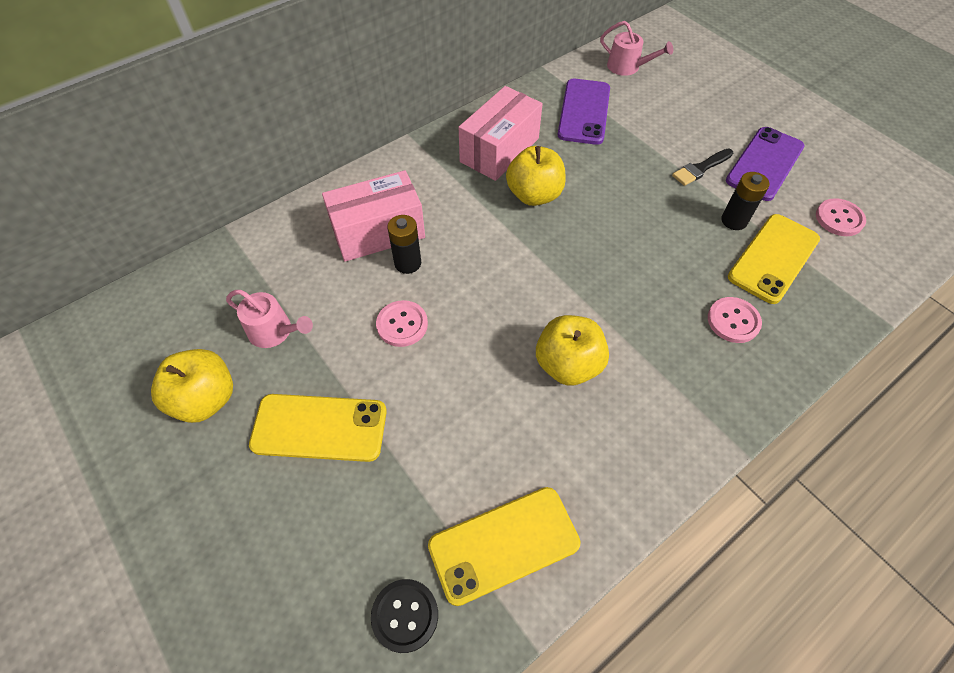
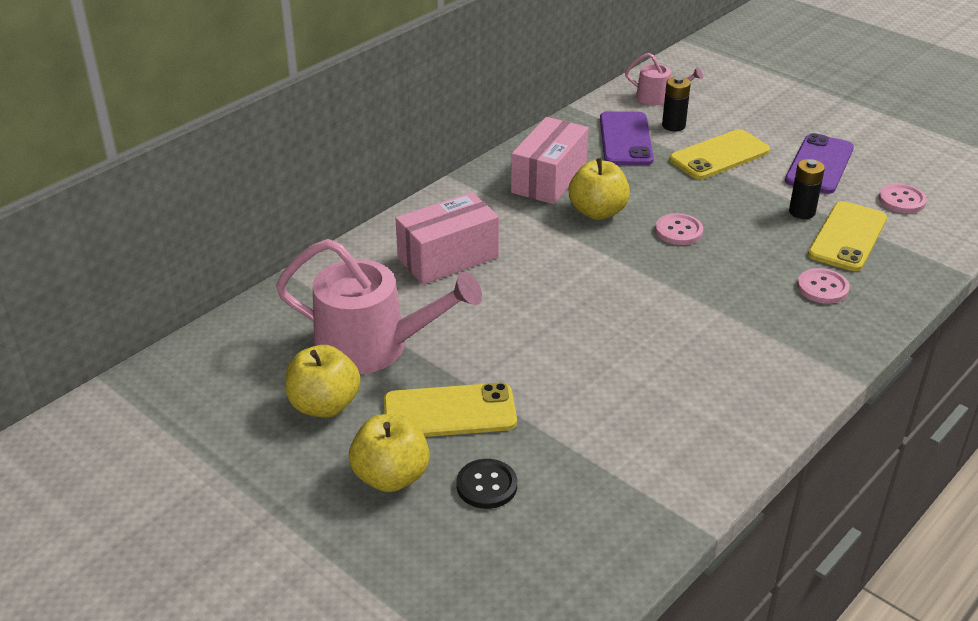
camera: 10 degrees left, 20 degrees down
pink watering can [226,290,313,348] -> pink watering can [276,239,482,374], size x2.00
black button [371,579,438,653] -> black button moved to [456,459,517,509]
pink button [376,300,428,347] -> pink button moved to [655,213,703,245]
black battery [387,215,421,274] -> black battery moved to [662,76,691,131]
yellow phone [428,487,581,606] -> yellow phone moved to [669,129,770,179]
yellow apple [536,315,609,386] -> yellow apple moved to [349,414,430,492]
black brush [672,148,733,186] -> none

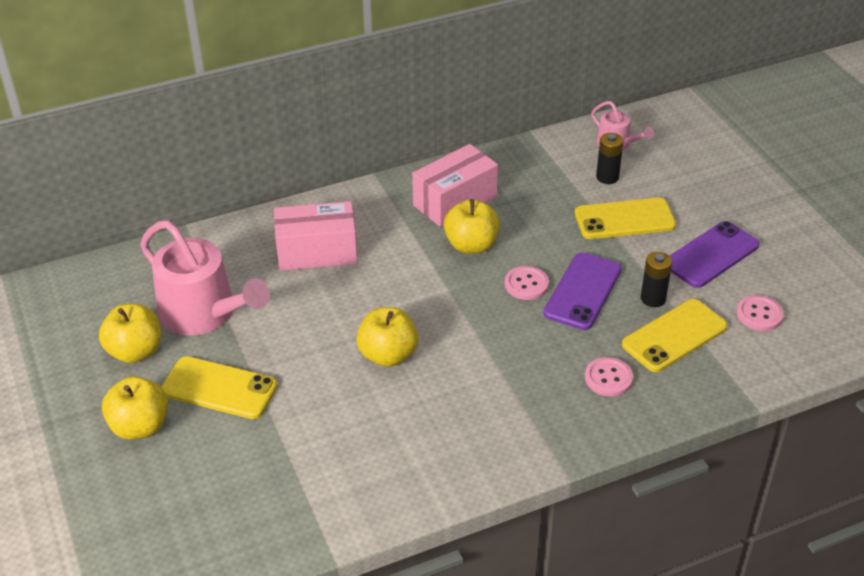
camera: 25 degrees right, 5 degrees up
black button [456,459,517,509] -> none
purple phone [600,111,654,165] -> purple phone moved to [544,252,622,330]
none -> yellow apple [356,307,419,367]

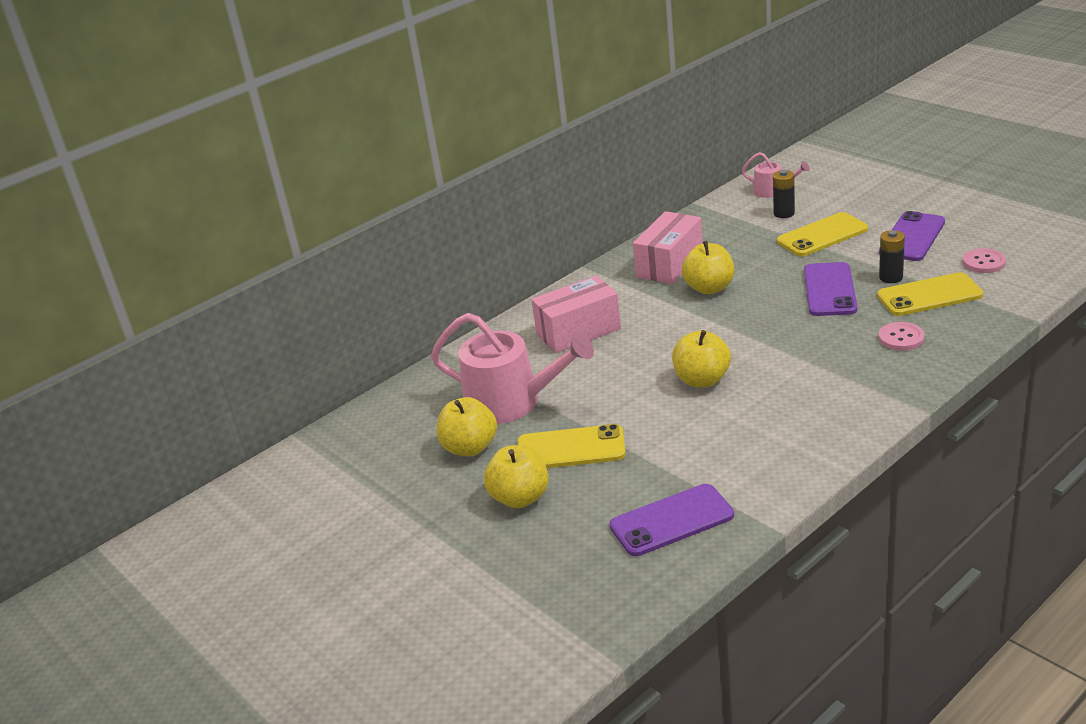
camera: 15 degrees left, 10 degrees down
pink button [505,266,549,300] -> none
yellow phone [622,299,728,372] -> yellow phone turned 45 degrees clockwise [877,272,983,316]
none -> purple phone [609,484,734,556]

